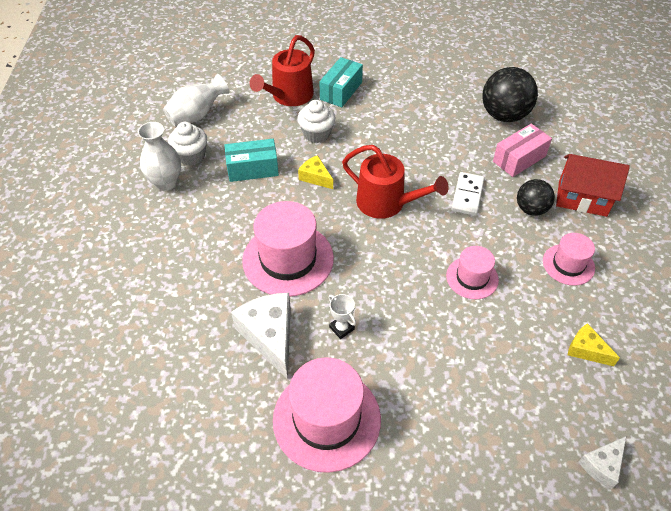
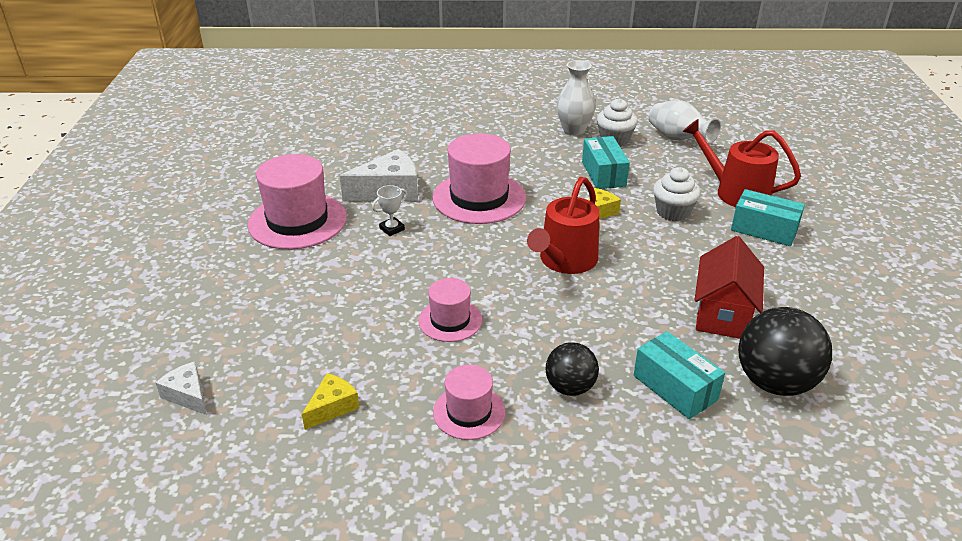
camera: 90 degrees right, 15 degrees down
white domino [451,172,485,216] -> none
pink box [493,124,552,177] -> turquoise box [633,331,725,419]
red house [556,154,630,217] -> red house moved to [695,236,764,339]

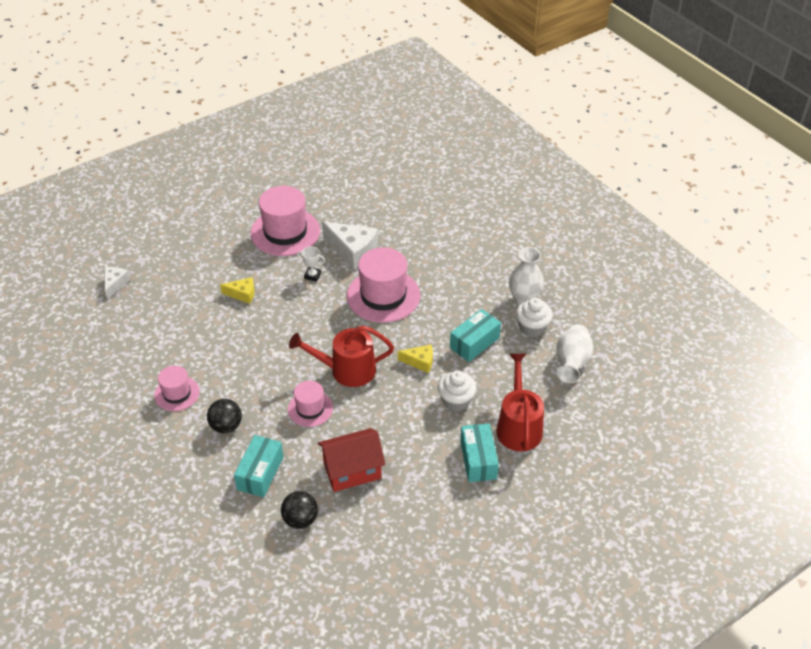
camera: 55 degrees right, 10 degrees up
yellow cheese [302,373,359,430] -> yellow cheese moved to [220,277,255,304]
pink hat [418,278,482,342] -> pink hat moved to [288,381,333,427]
black ball [738,307,832,396] -> black ball [281,491,318,529], size x0.60

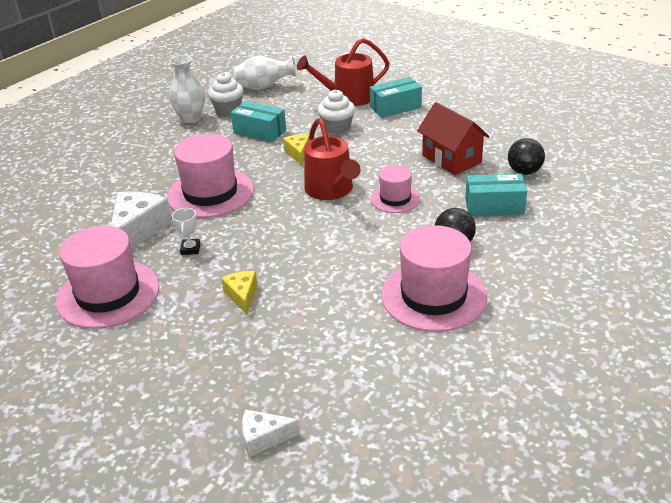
camera: 105 degrees left, 10 degrees down
pink hat [154,366,200,411] -> pink hat [381,225,487,332], size x1.79

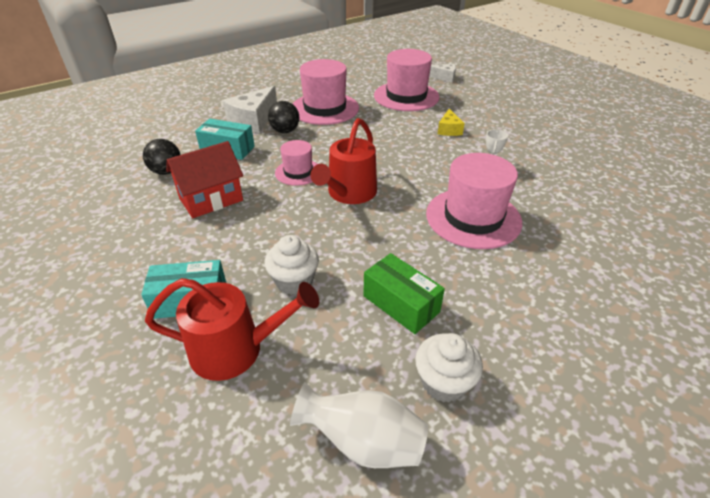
camera: 165 degrees left, 5 degrees up
pink hat [56,226,160,329] -> pink hat moved to [374,49,440,111]
white cheese [111,191,172,249] -> white cheese moved to [223,86,277,133]
white vase [169,55,205,123] -> none
turquoise box [231,101,286,142] -> green box [364,253,445,334]
yellow cheese [283,134,309,165] -> none
red watering can [304,118,361,200] -> red watering can turned 150 degrees counterclockwise [310,118,377,204]
red house [417,102,490,175] -> red house turned 75 degrees clockwise [166,141,243,218]

